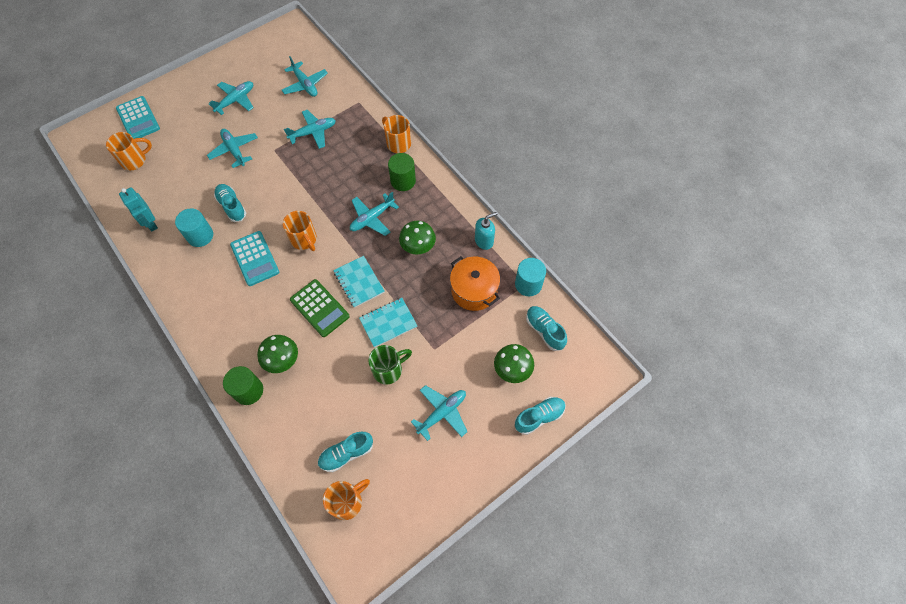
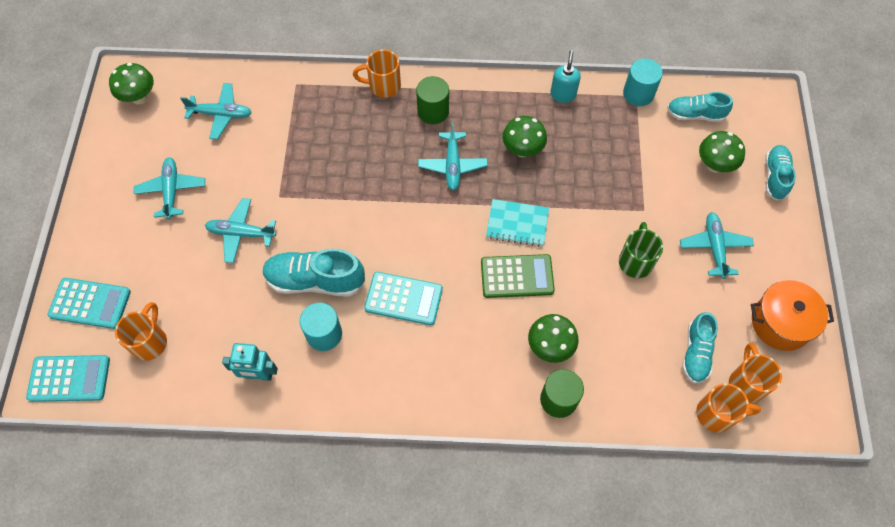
camera: 50 degrees left, 0 degrees up
turquoise shoe [214,184,246,222] -> turquoise shoe [262,249,365,297], size x1.55
orange mug [283,211,317,251] -> orange mug moved to [696,383,761,433]
turquoise plane [284,110,336,149] -> none
turquoise notebook [359,298,417,348] -> none
orange pot [450,256,500,311] -> orange pot moved to [751,280,834,351]
none -> turquoise calculator [26,355,110,402]
none -> green mushroom [109,63,154,105]

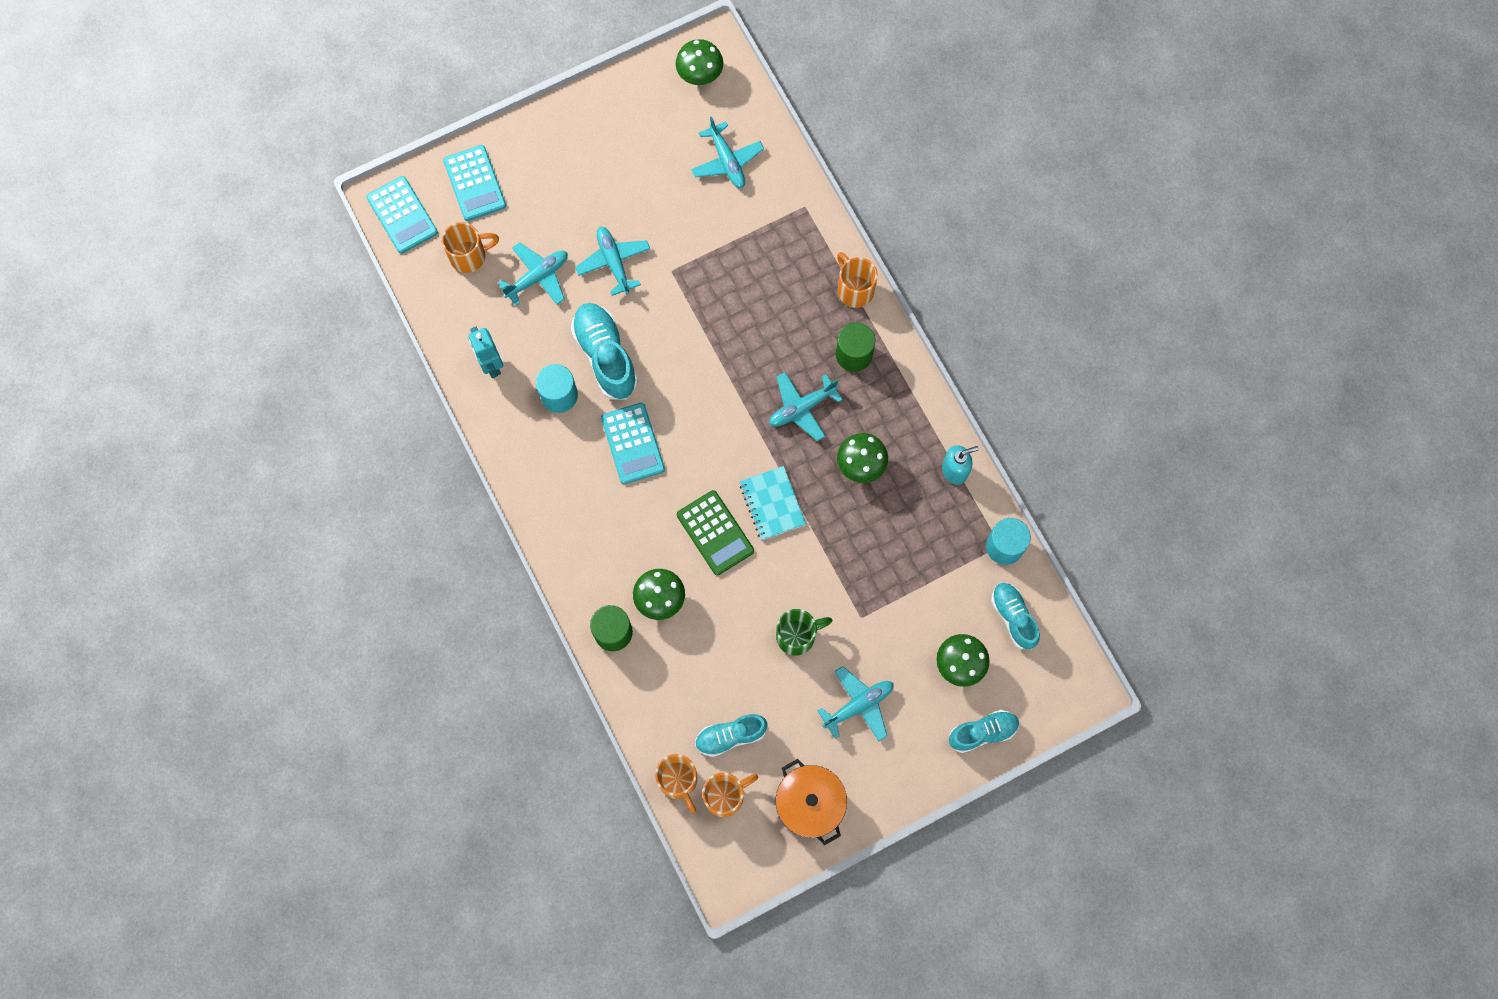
camera: 60 degrees right, 10 degrees up
turquoise plane [134,157,205,219] -> turquoise plane moved to [498,242,568,306]

